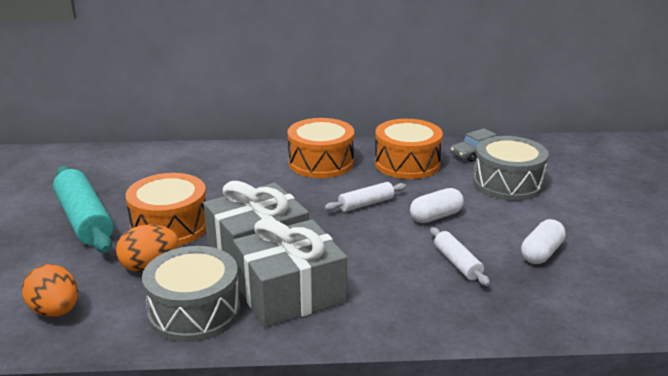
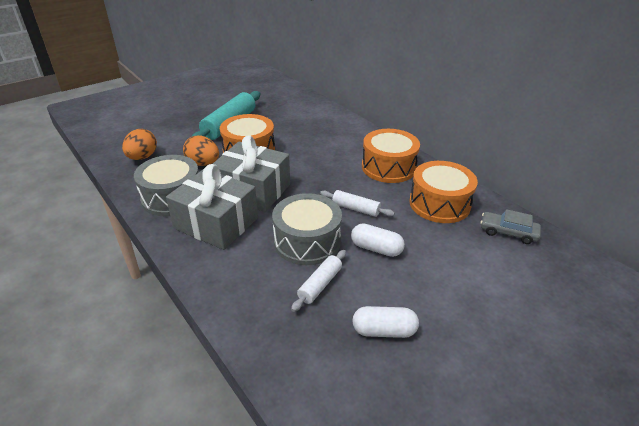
camera: 55 degrees right, 10 degrees up
grey drum [473,136,549,201] -> grey drum moved to [272,193,342,265]

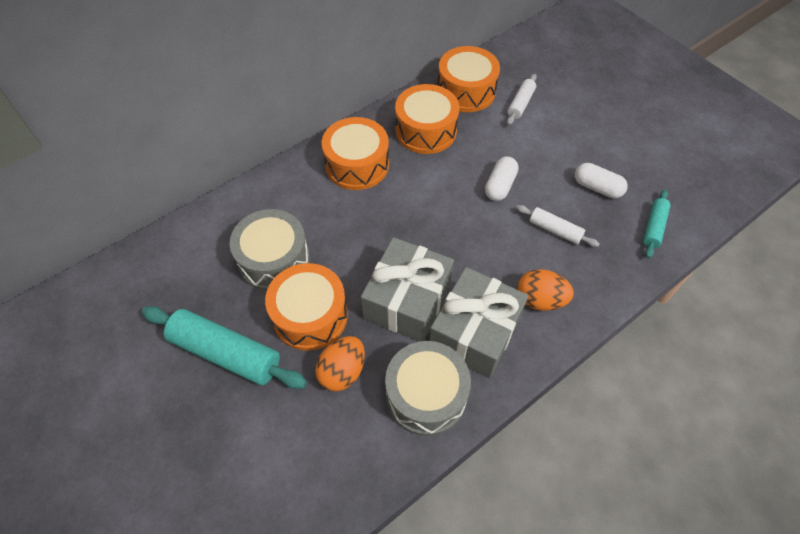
camera: 90 degrees left, 20 degrees up
orange egg [122,129,157,160] -> orange egg moved to [517,269,574,311]
grey drum [272,193,342,265] -> grey drum moved to [230,209,310,291]
white rolling pin [320,190,395,217] -> white rolling pin moved to [507,74,537,125]
white capsule [352,306,419,338] -> white capsule turned 60 degrees counterclockwise [575,163,628,198]
grey car [480,209,541,244] -> orange drum [438,46,500,112]
none -> turquoise rolling pin [643,190,671,258]

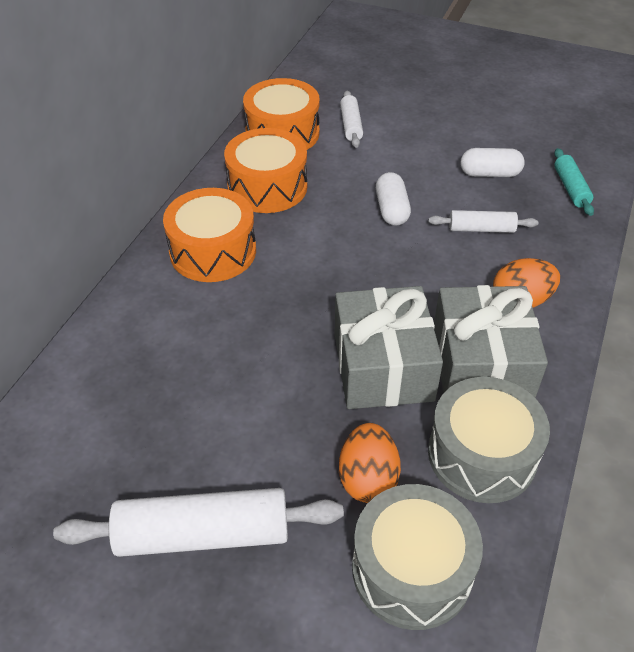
camera: 30 degrees left, 10 degrees down
turquoise rolling pin [142,306,307,389] -> white rolling pin [53,488,344,557]
grey drum [230,209,310,291] -> grey drum moved to [352,484,483,630]
orange drum [265,263,348,351] -> none

